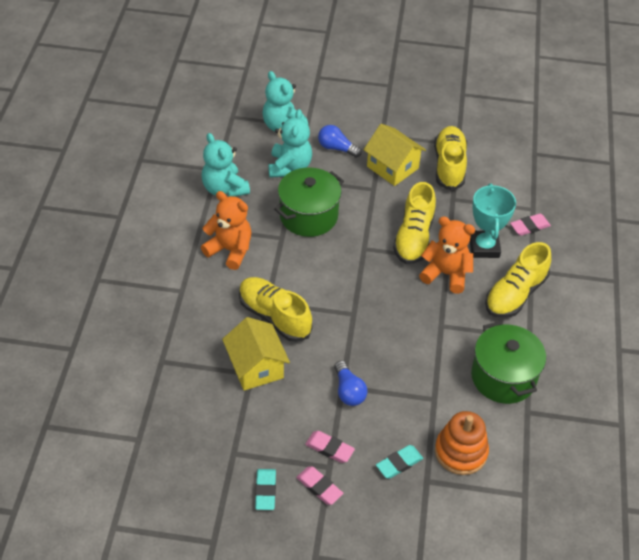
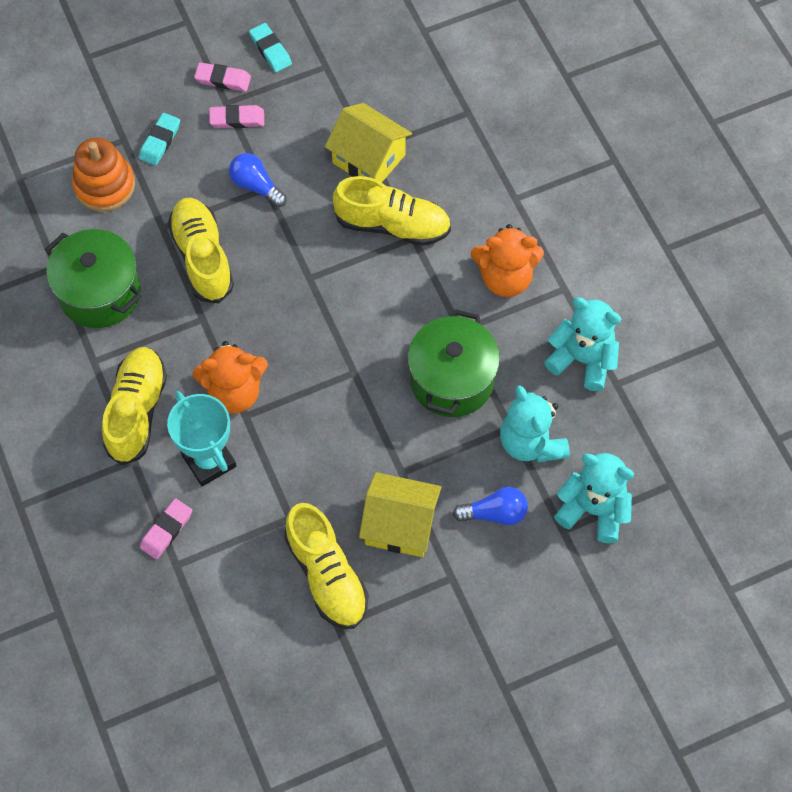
camera: 150 degrees right, 15 degrees up
yellow shoe [393,182,436,264] -> yellow shoe moved to [168,198,234,303]

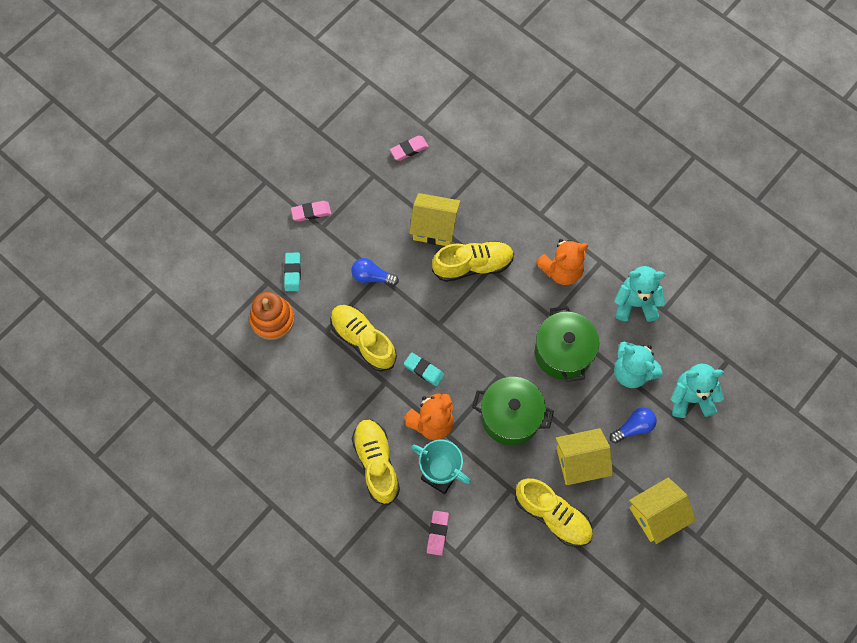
camera: 25 degrees left, 5 degrees up
green pot [45,229,141,328] -> green pot moved to [472,377,554,445]
pink eraser [209,105,264,128] -> pink eraser moved to [390,136,429,161]
turquoise eraser [249,23,292,72] -> turquoise eraser moved to [404,353,445,386]
none -> yellow house [629,477,696,544]

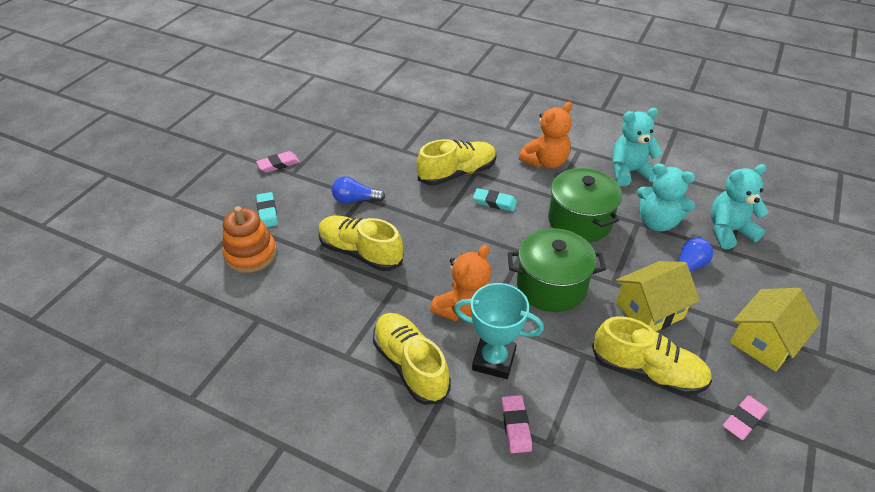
camera: 15 degrees left, 25 degrees down
pink eraser [390,136,429,161] -> pink eraser moved to [723,395,768,440]
turquoise eraser [404,353,445,386] -> turquoise eraser moved to [473,188,517,212]
yellow house [409,193,461,246] -> none

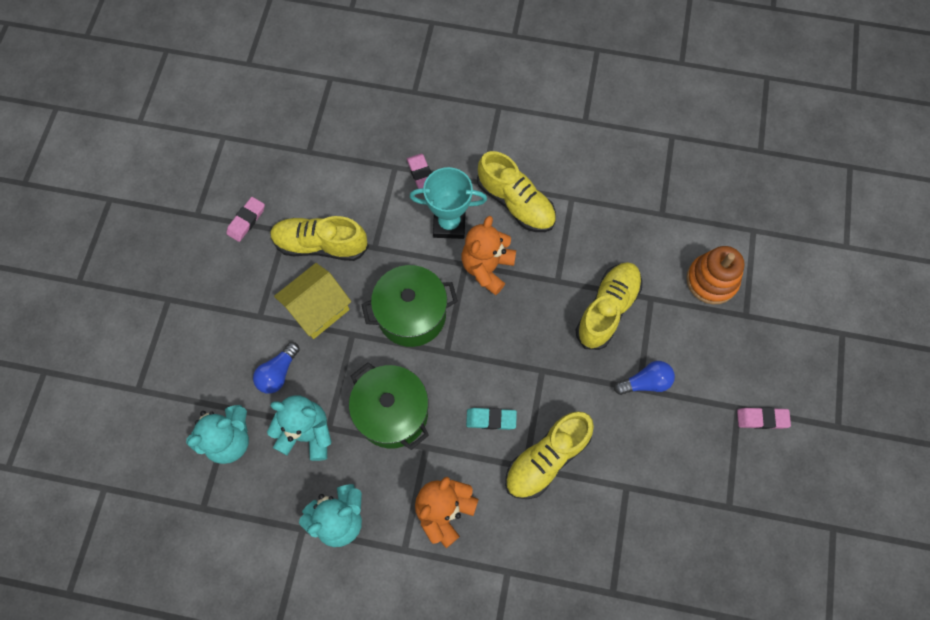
camera: 165 degrees right, 25 degrees up
pink eraser [256,151,300,173] -> pink eraser turned 45 degrees clockwise [737,407,791,429]
turquoise eraser [256,192,278,227] -> none
yellow shoe [318,216,403,271] -> yellow shoe turned 75 degrees counterclockwise [575,262,642,350]
yellow house [730,288,820,372] -> none

